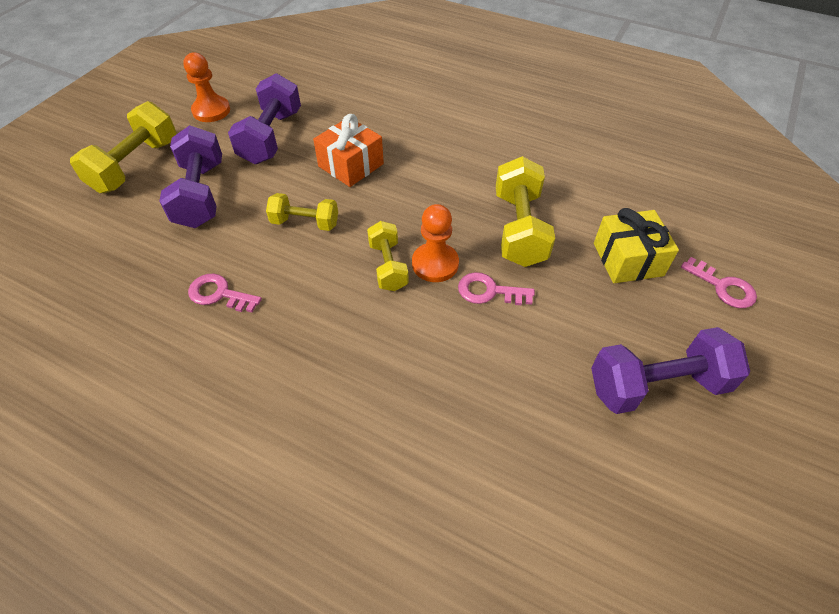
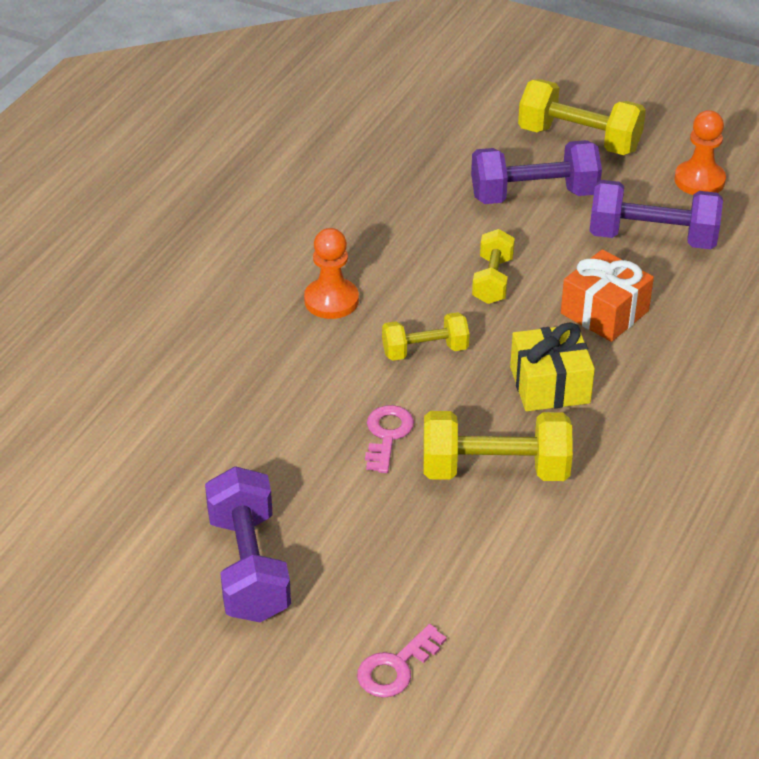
camera: 90 degrees right, 10 degrees down
pink key [188,274,262,312] -> none
orange pawn [412,204,459,282] -> orange pawn moved to [304,228,359,319]
yellow gift [594,208,679,283] -> yellow gift moved to [510,322,595,411]

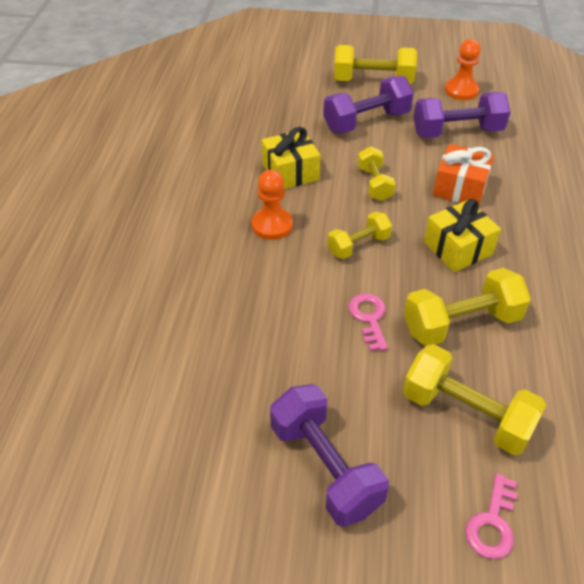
camera: 20 degrees left, 5 degrees up
none -> yellow gift [262,127,320,189]
none -> yellow dumbbell [403,344,546,455]

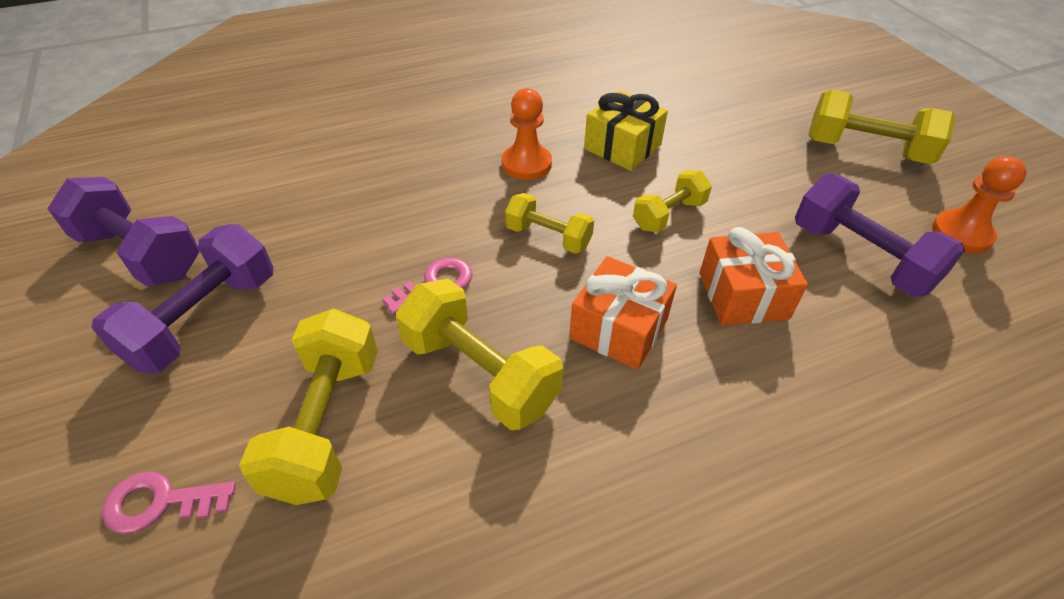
camera: 60 degrees right, 0 degrees up
purple dumbbell [323,76,414,133] -> purple dumbbell moved to [47,177,200,286]
yellow dumbbell [334,45,417,84] -> yellow dumbbell turned 45 degrees counterclockwise [808,90,956,164]
yellow gift [424,199,501,272] -> orange gift [569,256,677,370]

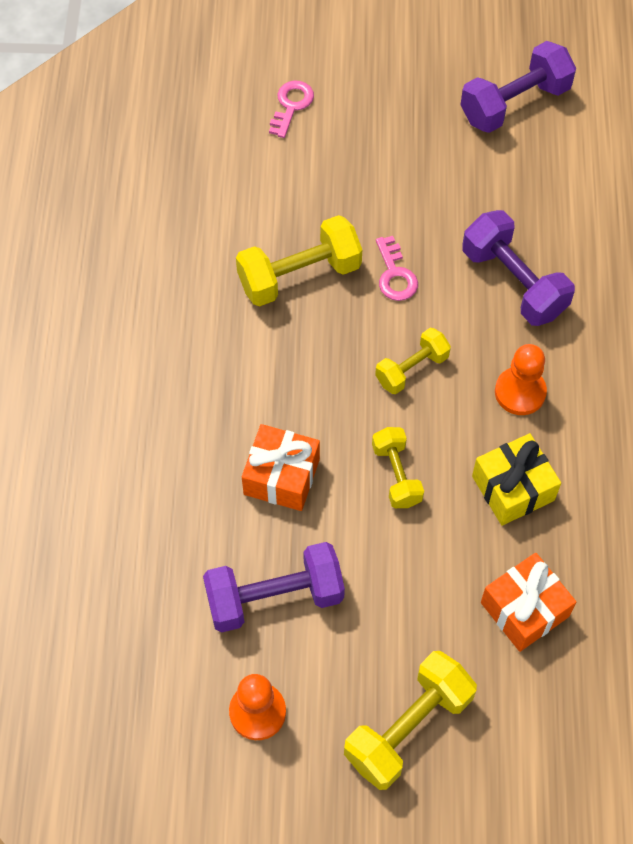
camera: 115 degrees right, 15 degrees up
purple dumbbell [92,224,273,373] -> purple dumbbell moved to [462,210,575,326]
yellow dumbbell [239,308,378,505] -> none
orange gift [569,256,677,370] -> orange gift moved to [481,553,576,652]

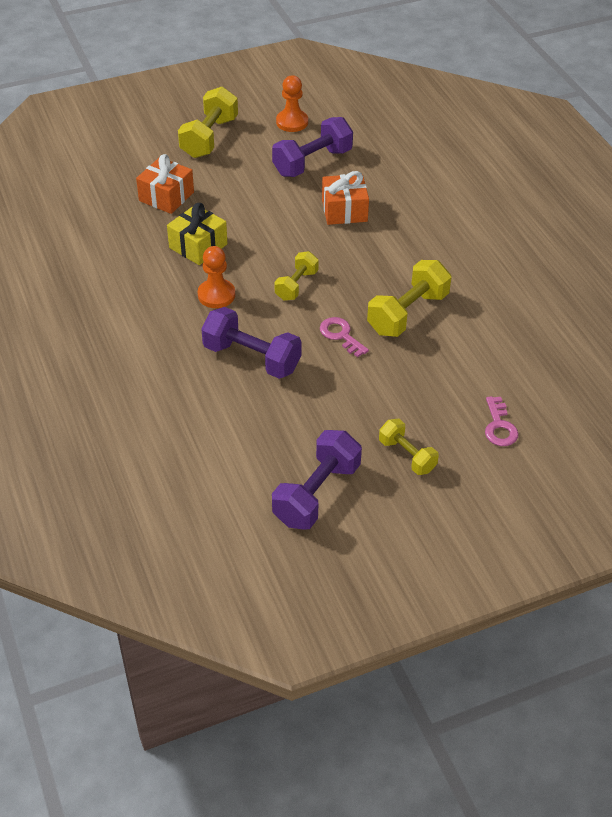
camera: 155 degrees right, 15 degrees down
yellow dumbbell [372,427,424,508] -> yellow dumbbell moved to [379,419,439,475]

